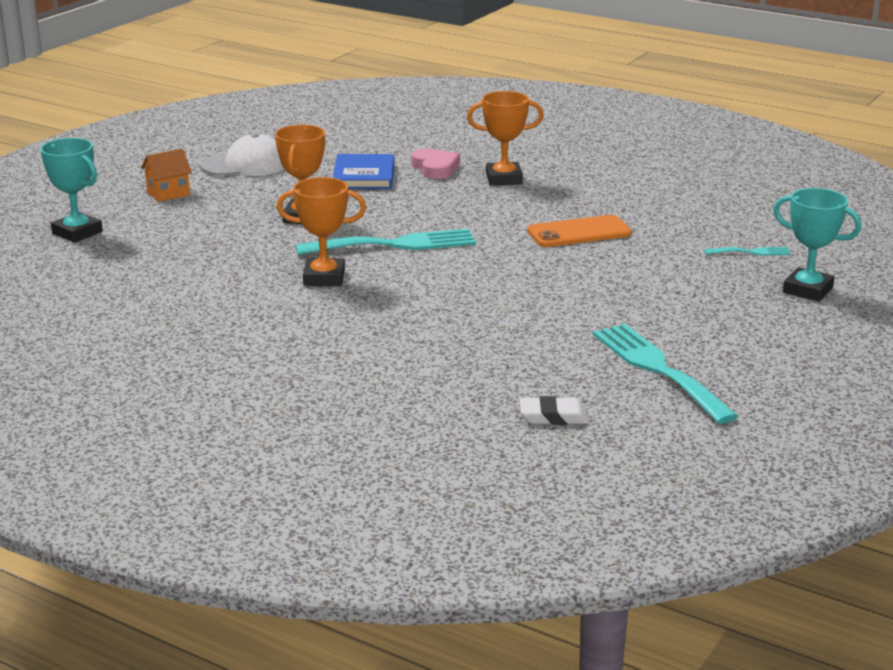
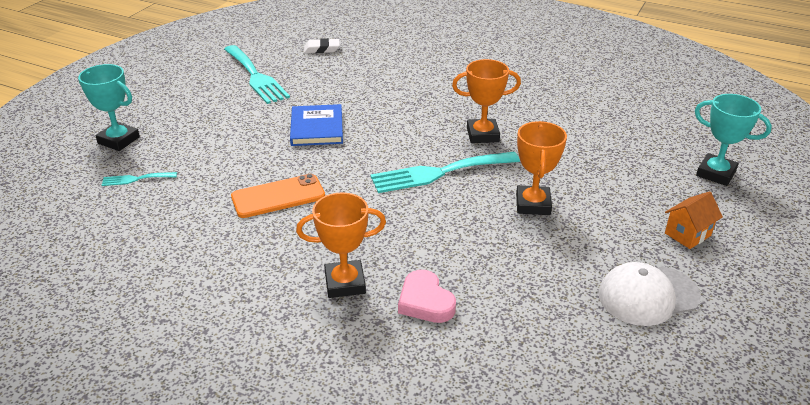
camera: 175 degrees right, 10 degrees up
blue book [333,154,394,189] -> blue book moved to [290,104,343,146]

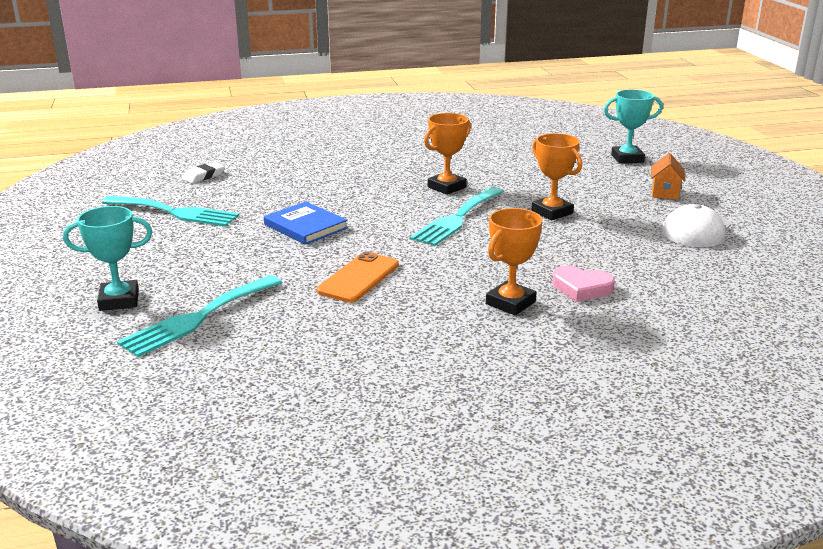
camera: 40 degrees left, 10 degrees down
turquoise fork [102,172,177,186] -> turquoise fork [117,275,282,357], size x2.12

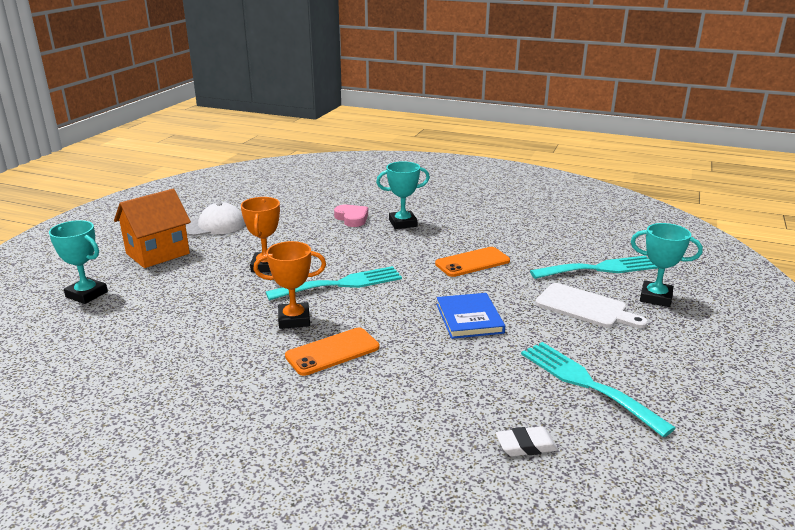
camera: 145 degrees left, 0 degrees up
orange trophy [486,208,543,315] -> turquoise trophy [376,161,430,229]
orange house [651,153,685,200] -> orange house [114,189,191,268], size x1.87
none -> orange phone [285,328,379,376]
none -> white cutting board [535,283,648,328]

